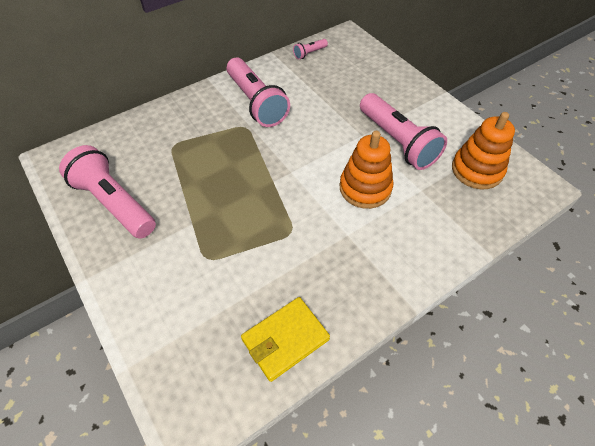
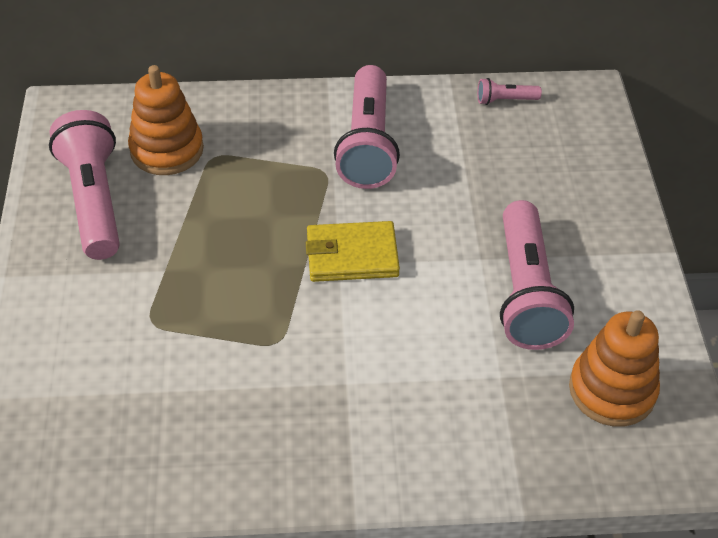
camera: 30 degrees right, 5 degrees down
yellow wallet [241,297,330,382] -> yellow wallet moved to [306,221,400,282]
orange stacking toy [340,131,393,209] -> orange stacking toy moved to [128,65,204,175]

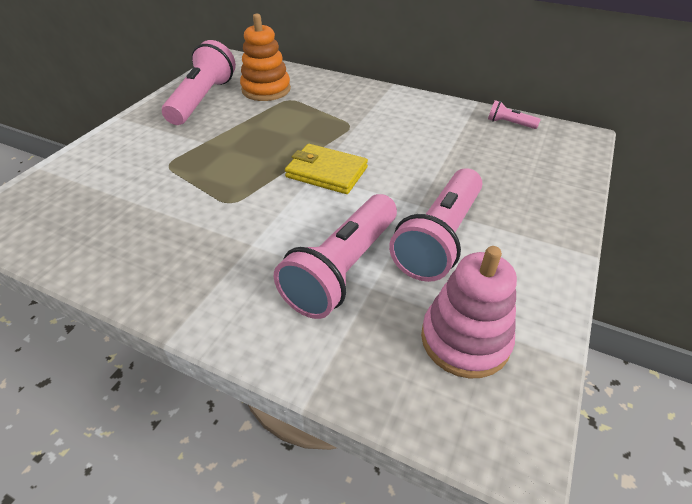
camera: 30 degrees right, 5 degrees down
pink flashlight [334,65,400,189] -> pink flashlight moved to [274,194,397,319]
orange stacking toy [569,310,660,427] -> pink stacking toy [421,246,517,378]

